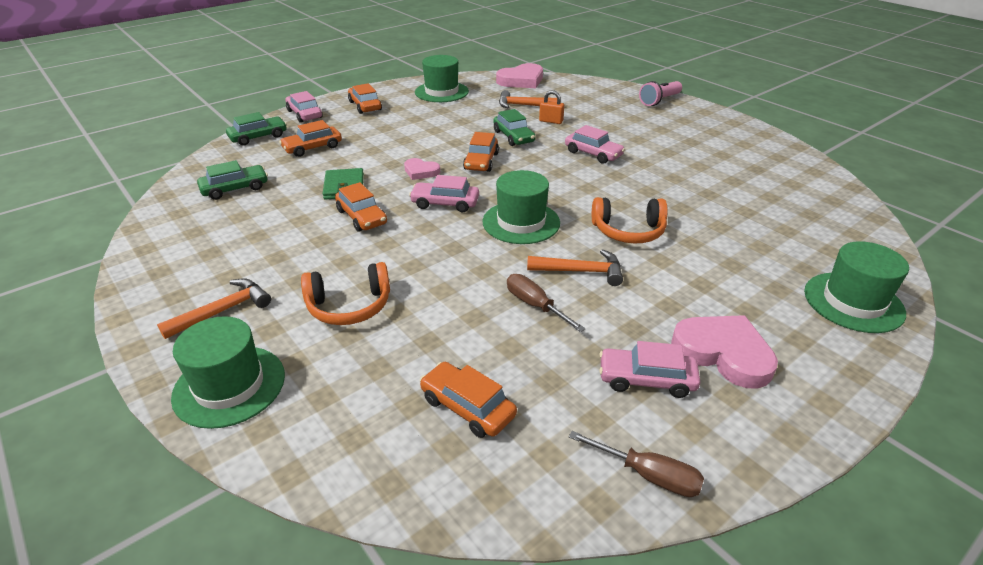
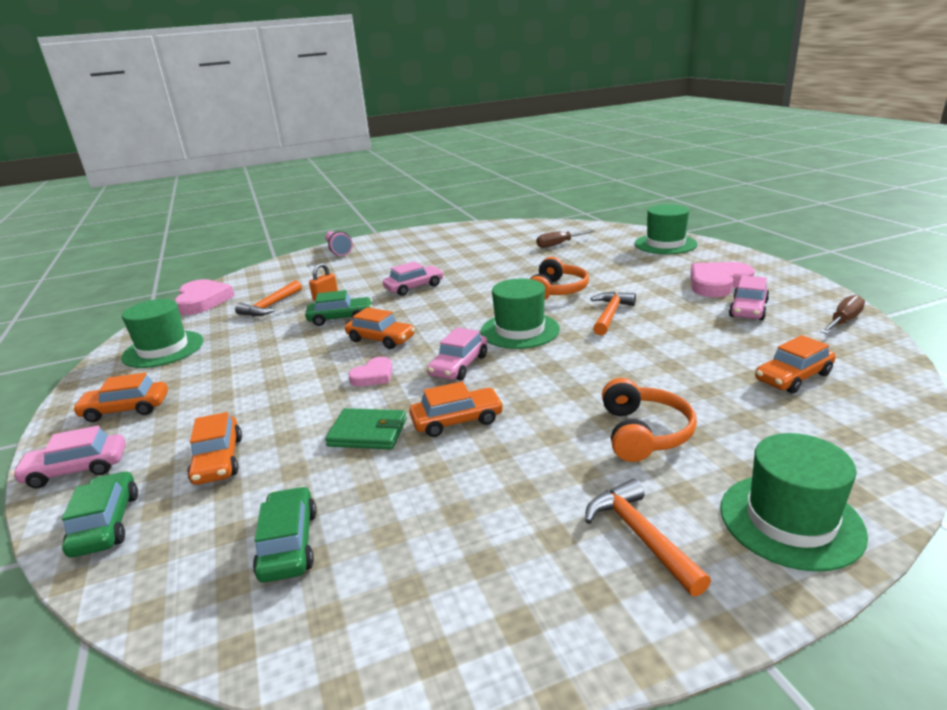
camera: 70 degrees left, 10 degrees down
brown screwdriver [507,274,586,332] -> brown screwdriver moved to [536,230,595,248]

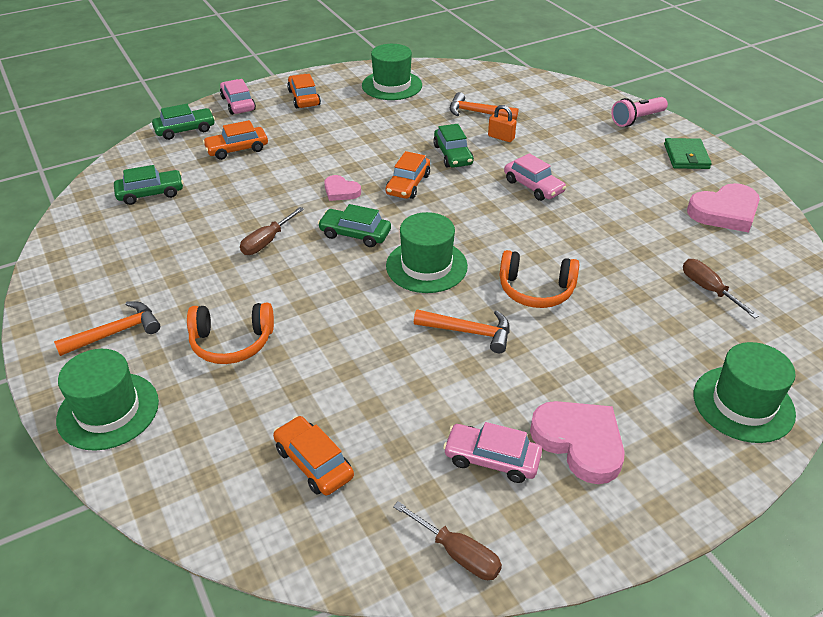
camera: 80 degrees right, 15 degrees up
pink heart [174,279,235,315] -> pink heart moved to [687,183,760,233]
green wallet [325,408,407,449] -> green wallet moved to [664,138,712,169]
orange car [409,381,504,437] -> brown screwdriver [240,207,304,255]
pink car [427,327,487,380] -> green car [318,204,391,247]

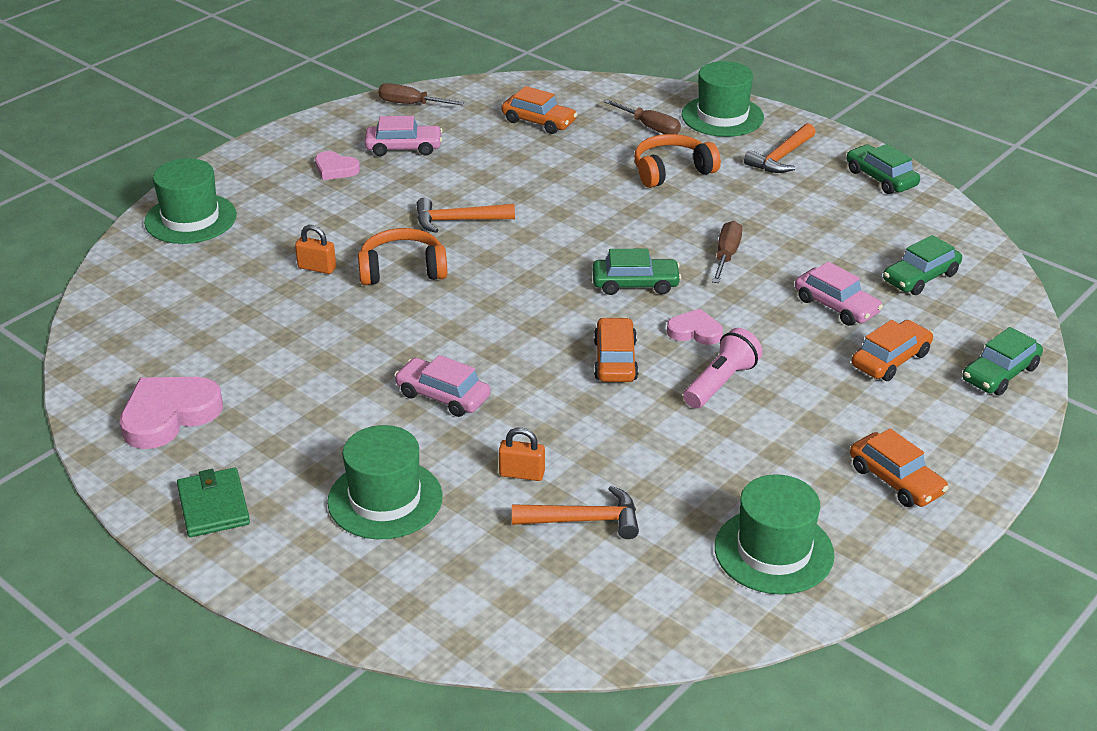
camera: 160 degrees right, 5 degrees down
pink car [220,79,256,115] -> pink car moved to [795,262,883,326]
green hat [386,212,468,293] -> green hat moved to [327,425,443,539]
green car [433,124,474,168] -> green car moved to [846,144,920,194]
pink heart [530,401,625,484] -> pink heart [315,151,360,180], size x0.56
pink flashlight [611,97,668,127] -> pink flashlight moved to [683,328,762,408]
brown screwdriver [683,259,759,318] -> brown screwdriver moved to [604,99,681,134]
none -> orange padlock [295,225,336,274]

